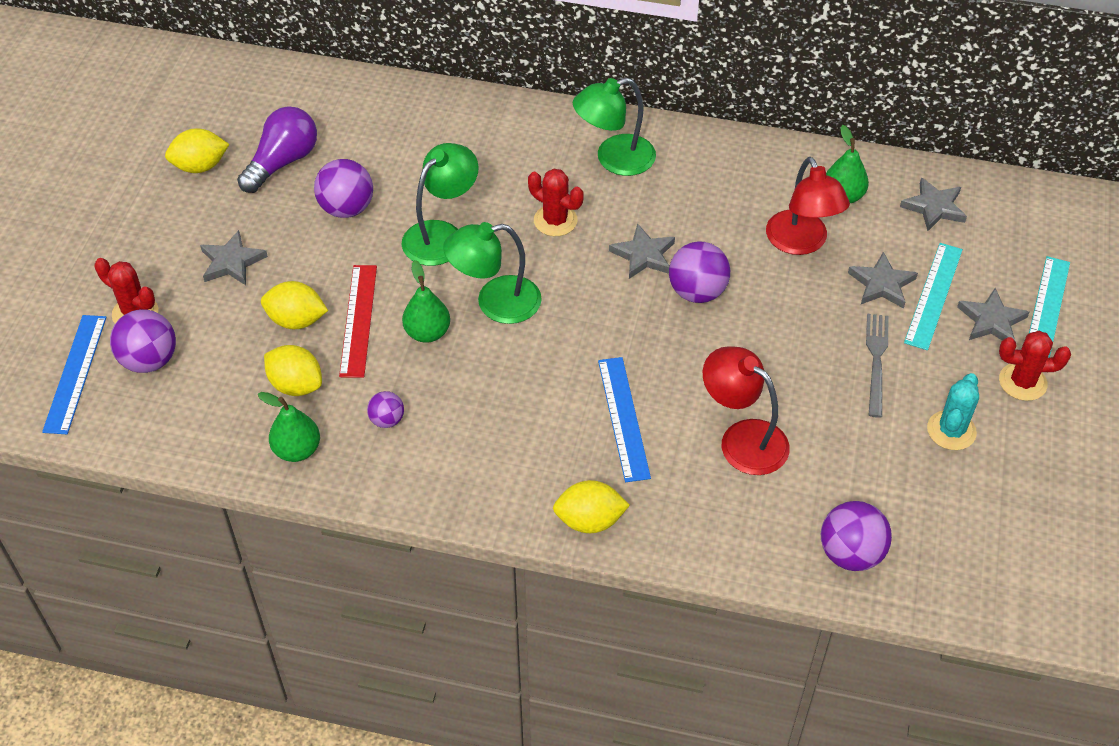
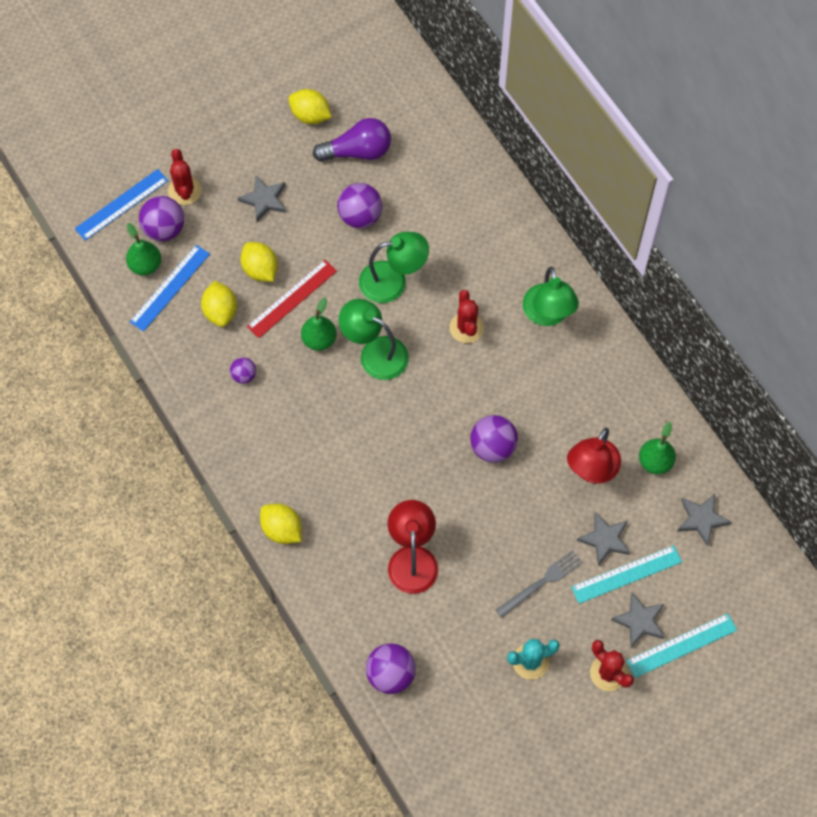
camera: 45 degrees right, 15 degrees up
green pear [258,392,320,462] -> green pear moved to [126,223,161,275]
green lamp [573,78,656,176] -> green lamp turned 120 degrees counterclockwise [523,267,579,326]
blue ruler [598,357,651,482] -> blue ruler moved to [130,245,210,332]
grey star [609,223,675,279] -> none

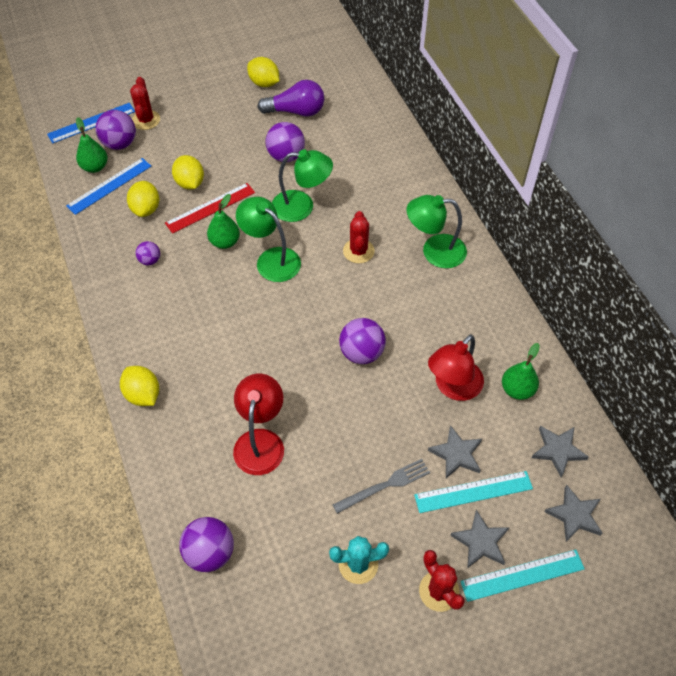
camera: 10 degrees right, 10 degrees down
grey star [238,175,286,222] -> grey star moved to [544,484,602,542]
green lamp [523,267,579,326] -> green lamp turned 90 degrees clockwise [406,195,467,268]

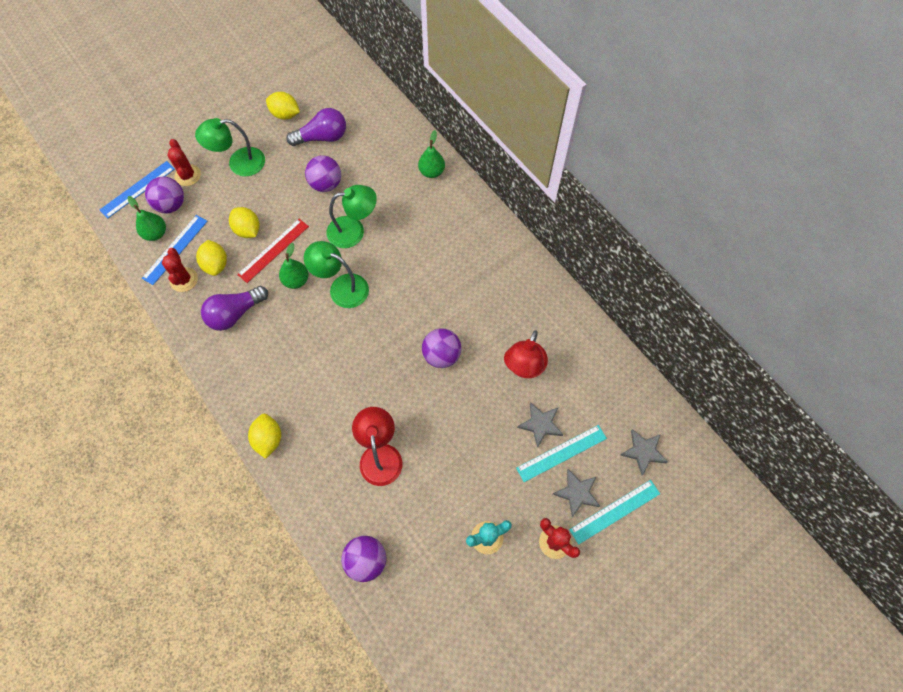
camera: 15 degrees left, 10 degrees up
yellow lemon [120,366,159,406] -> yellow lemon turned 45 degrees clockwise [248,414,281,459]
purple ball [135,241,160,266] -> purple light bulb [201,286,268,331]
grey fork [332,459,430,514] -> none
red cactus [343,211,375,263] -> red cactus moved to [162,248,198,292]
green lamp [406,195,467,268] -> green lamp moved to [195,118,265,176]
green pear [502,343,540,400] -> green pear moved to [418,130,445,178]
grey star [531,426,589,478] -> none

